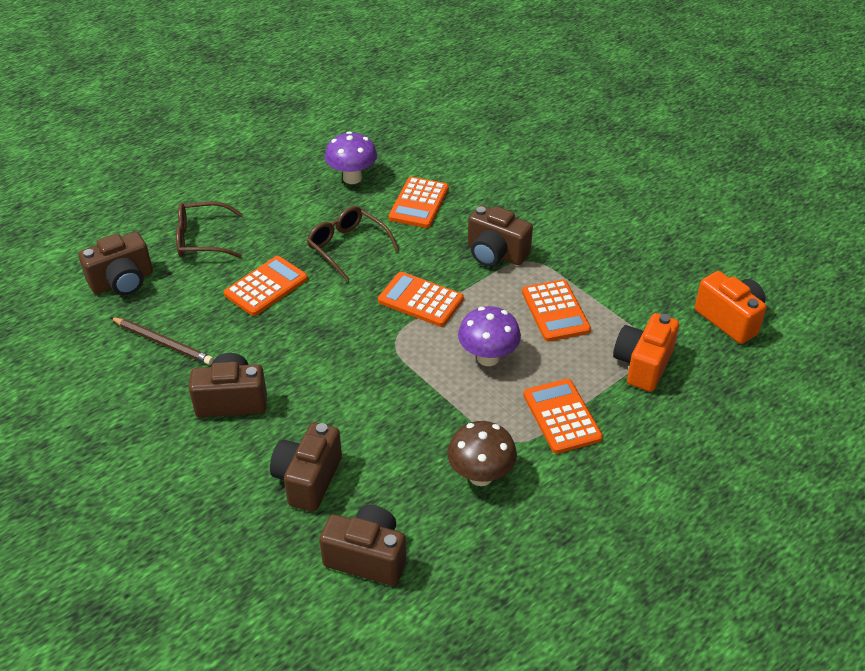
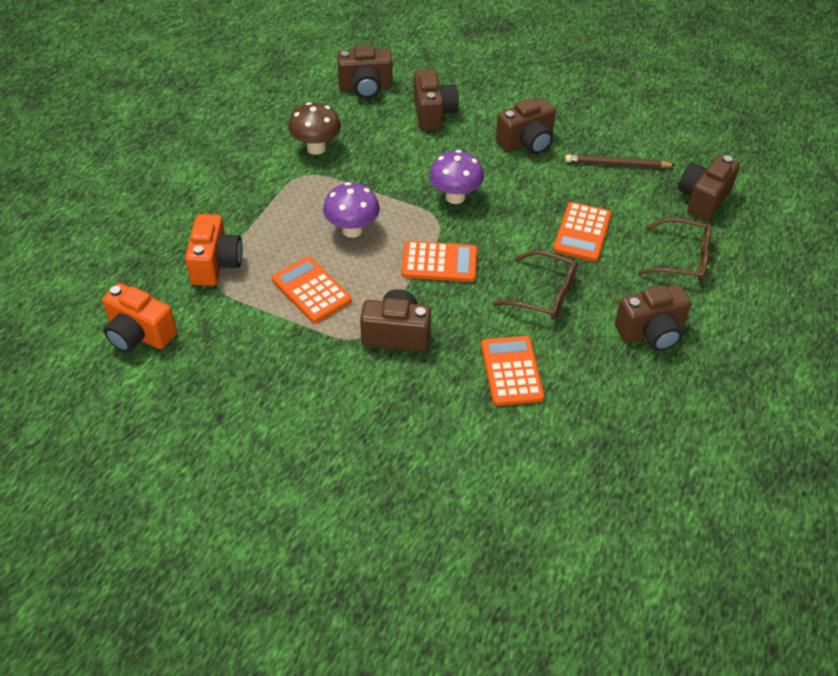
camera: 155 degrees right, 5 degrees up
brown glasses [176,201,243,258] -> brown glasses turned 45 degrees clockwise [638,217,712,282]
purple mushroom [325,131,377,184] -> purple mushroom moved to [429,150,484,204]
orange calculator [523,379,603,454] -> none
none -> brown camera [615,285,691,351]

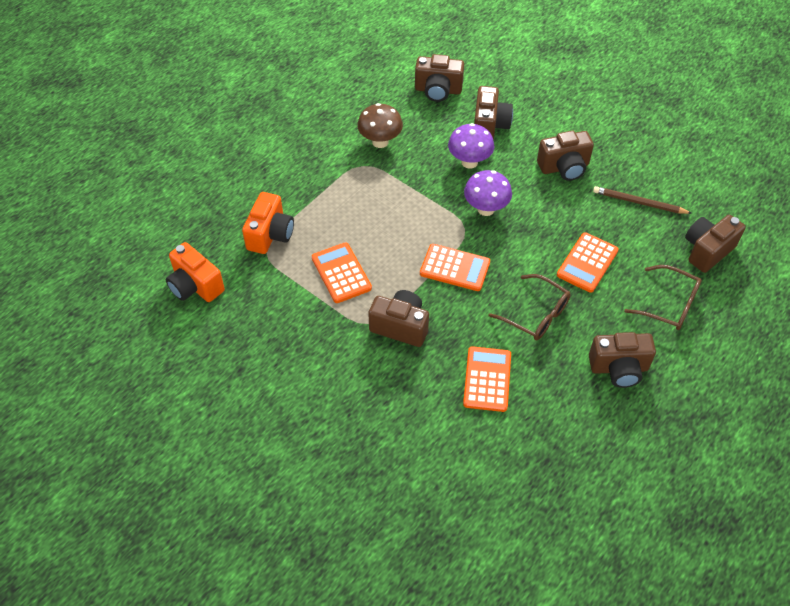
camera: 15 degrees right, 5 degrees up
purple mushroom [323,182,380,238] -> purple mushroom moved to [448,123,494,169]

